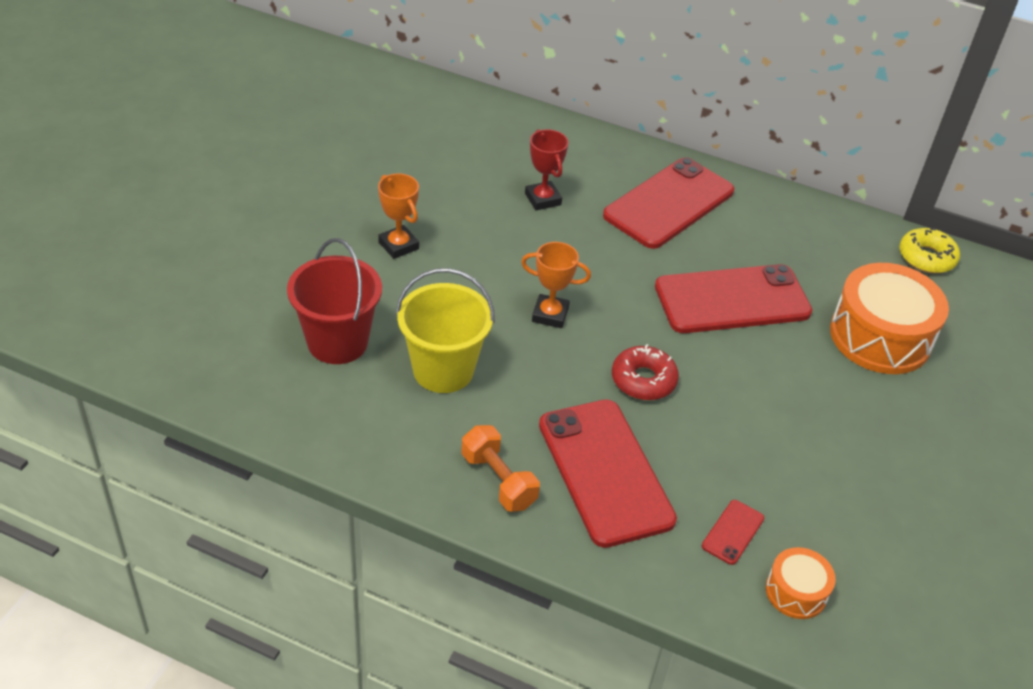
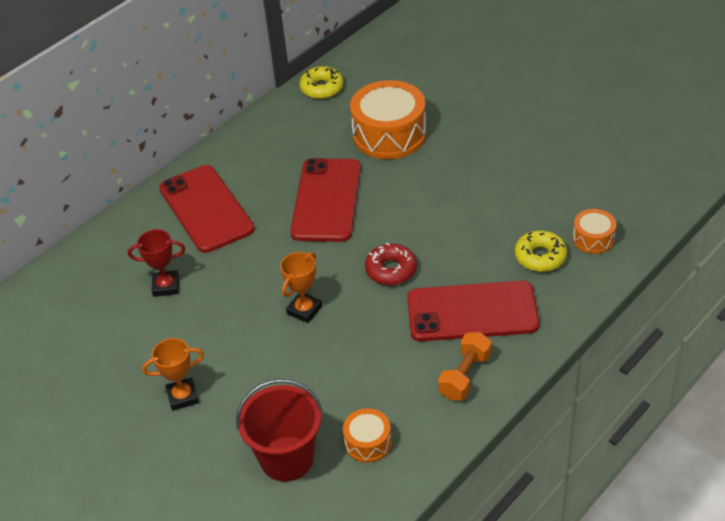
camera: 65 degrees left, 0 degrees up
yellow bucket [396,268,495,393] -> none
orange dumbbell [461,425,540,512] -> orange dumbbell turned 45 degrees counterclockwise [438,332,492,400]
red phone [702,500,764,565] -> yellow donut [515,230,567,272]
none -> orange drum [343,408,392,463]

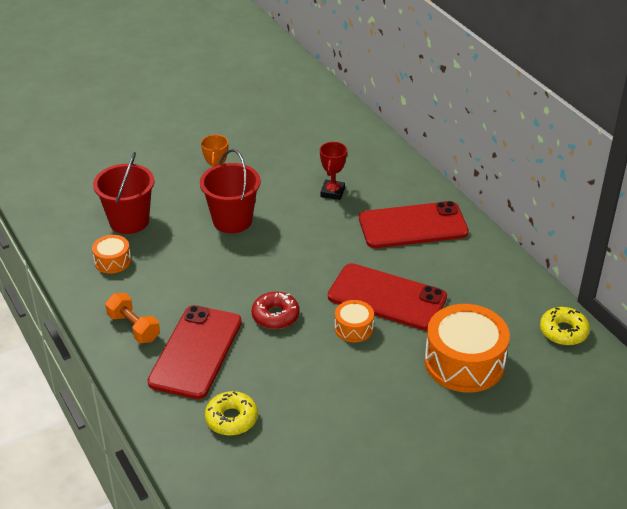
camera: 105 degrees right, 5 degrees down
orange trophy [280,252,322,323] -> none
orange drum [573,209,616,254] -> orange drum moved to [335,300,374,342]
none -> red bucket [200,149,261,233]

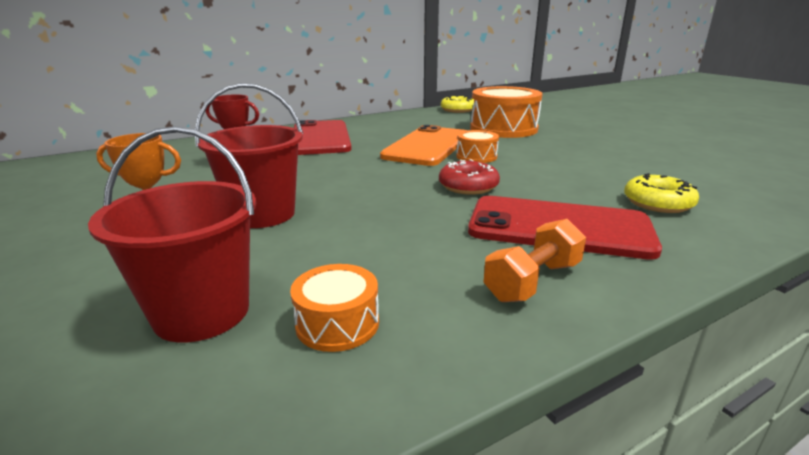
camera: 90 degrees left, 15 degrees down
red phone [328,263,447,330] -> orange phone [380,125,468,166]

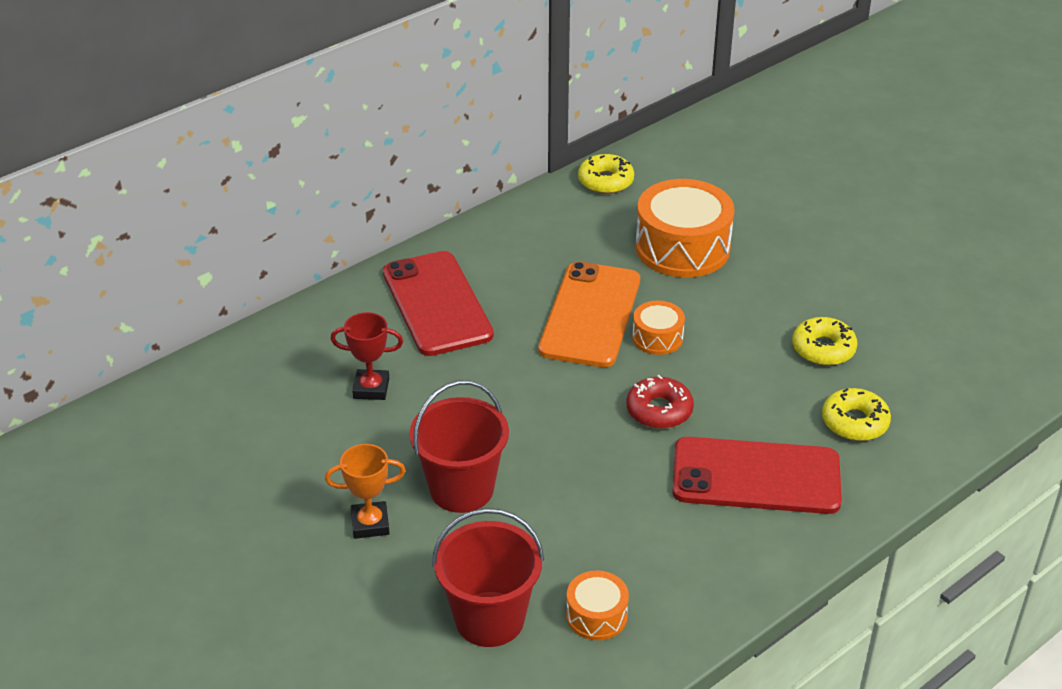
camera: 10 degrees left, 15 degrees up
orange dumbbell [483,219,586,302] -> none
none -> yellow donut [792,317,857,366]

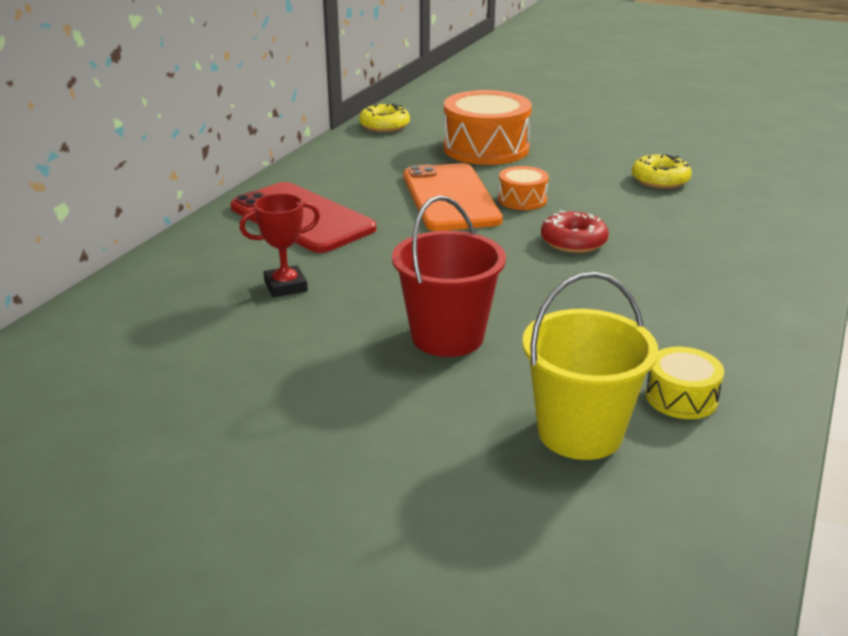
camera: 25 degrees left, 10 degrees down
orange trophy [325,444,406,539] -> none
red bucket [432,508,544,647] -> yellow bucket [522,272,659,460]
orange drum [566,570,629,640] -> yellow drum [645,347,724,419]
red phone [672,437,842,514] -> none
yellow donut [822,388,891,441] -> none

